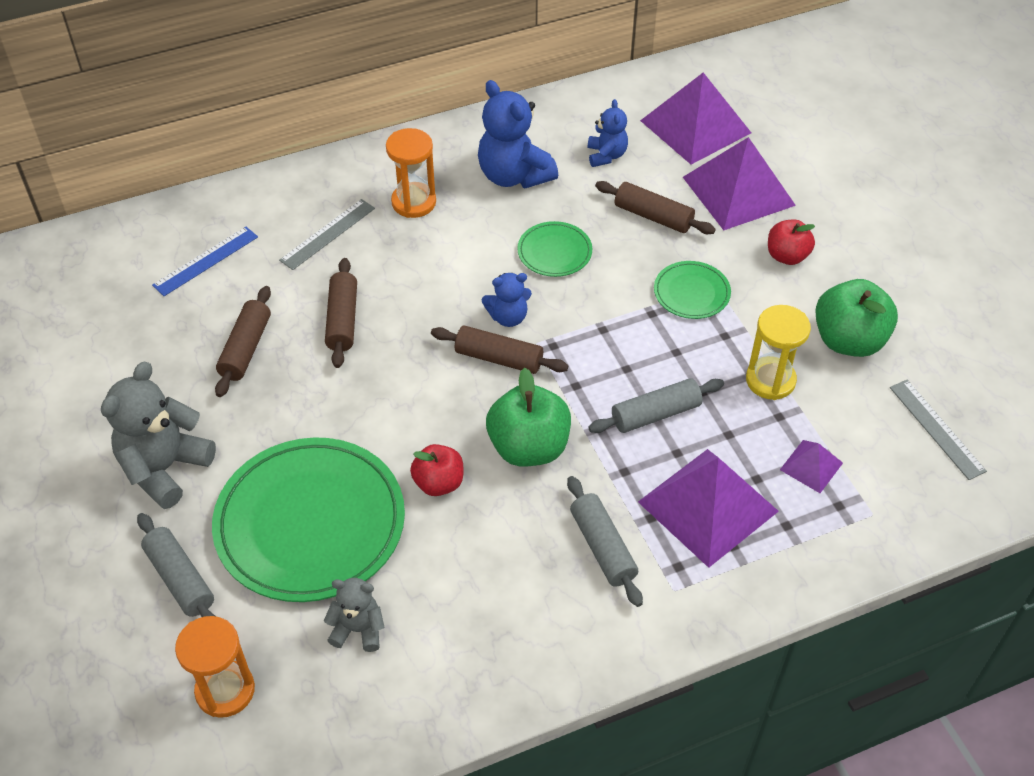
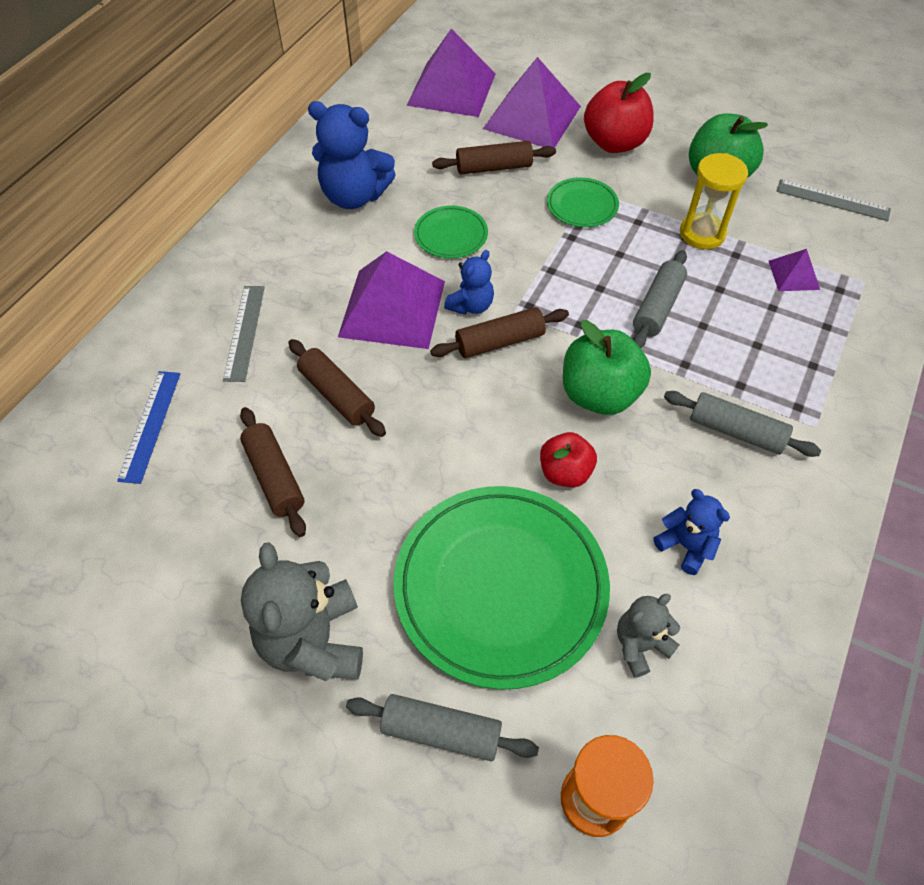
camera: 40 degrees left, 5 degrees up
orange hourglass [386,128,436,218] -> none
blue teddy bear [588,99,628,167] -> blue teddy bear moved to [653,489,730,575]
purple pyramid [638,449,779,568] -> purple pyramid moved to [338,251,445,349]
red apple [768,220,815,265] -> red apple [584,73,654,153], size x1.62

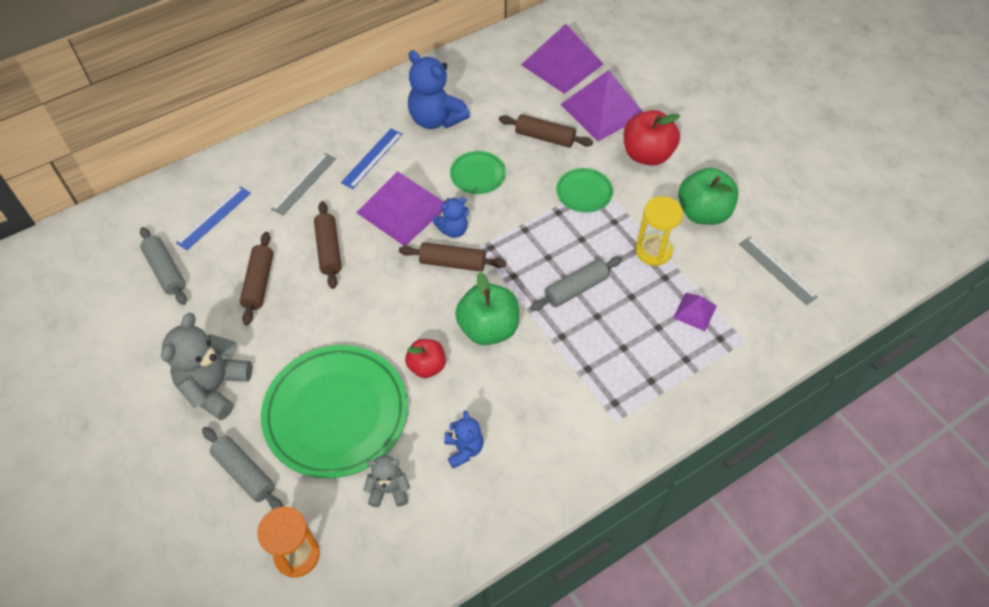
camera: 30 degrees right, 0 degrees up
grey rolling pin [664,391,821,457] -> grey rolling pin moved to [140,227,187,305]
none -> blue ruler [341,129,403,189]

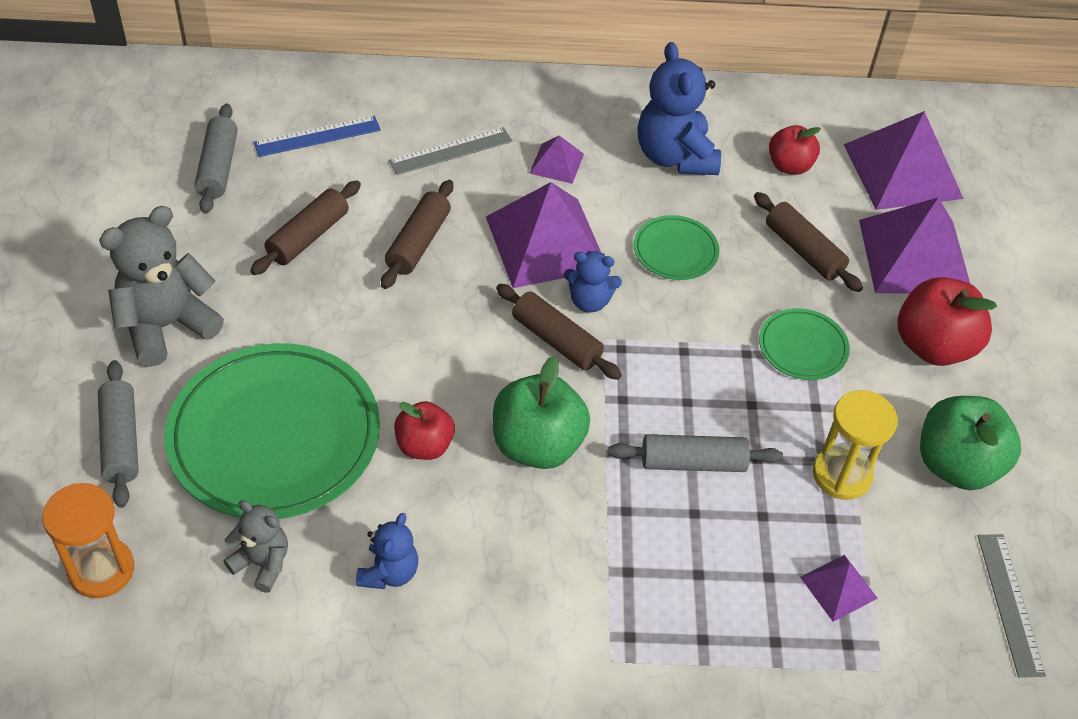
camera: 30 degrees right, 5 degrees down
blue ruler [341,129,403,189] -> purple pyramid [530,135,584,184]
none -> red apple [769,125,821,175]

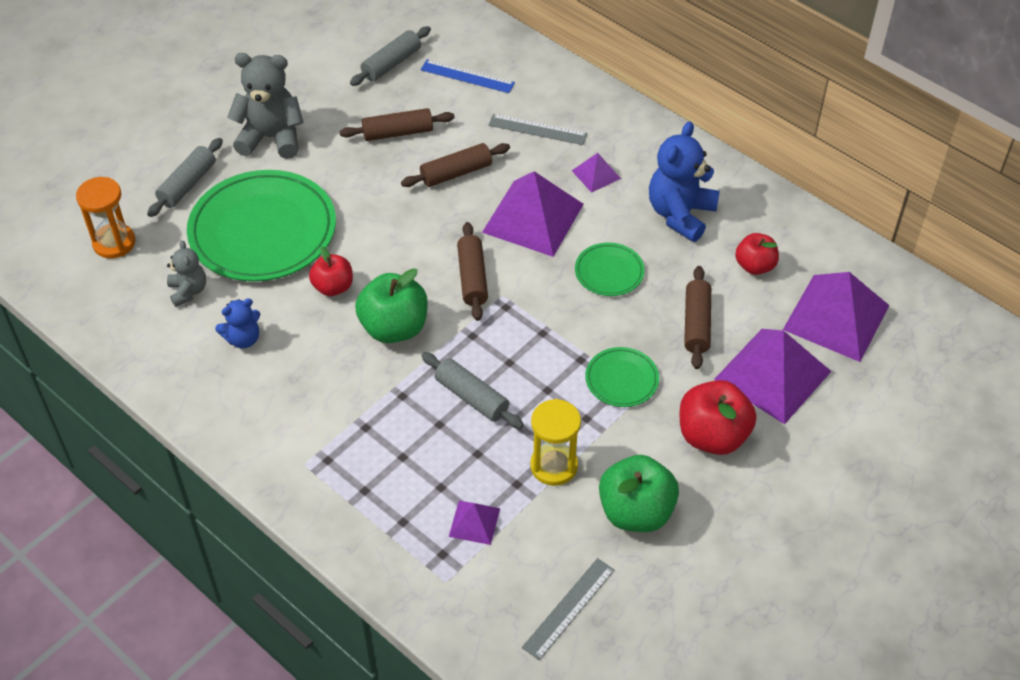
camera: 45 degrees right, 0 degrees up
blue teddy bear [564,251,622,313] -> none

